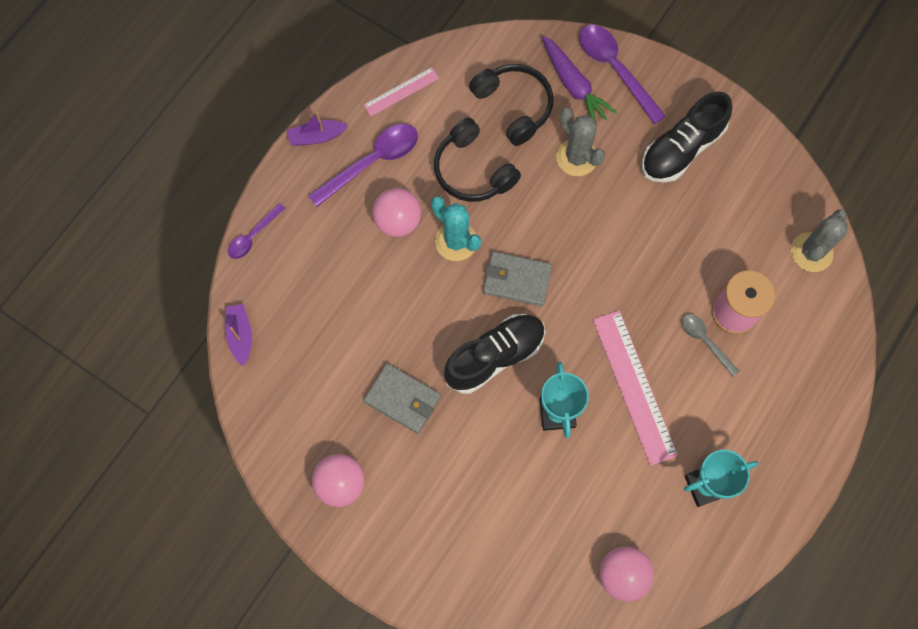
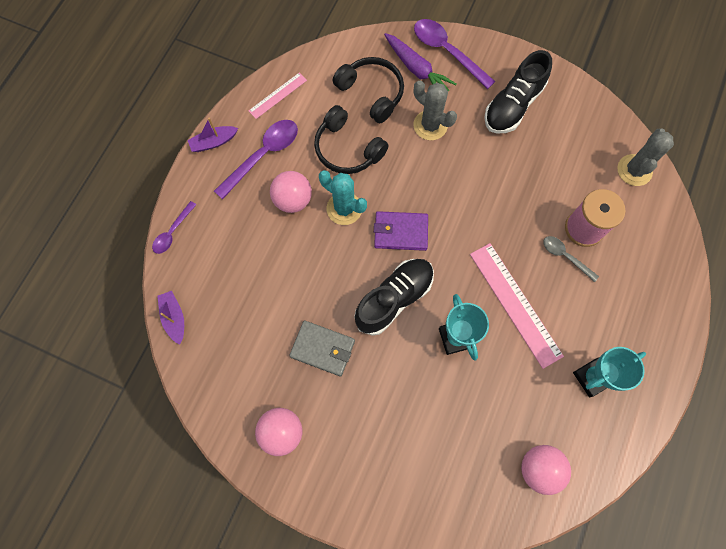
camera: 10 degrees left, 0 degrees up
grey wallet [483,251,552,307] -> purple wallet [374,211,428,251]

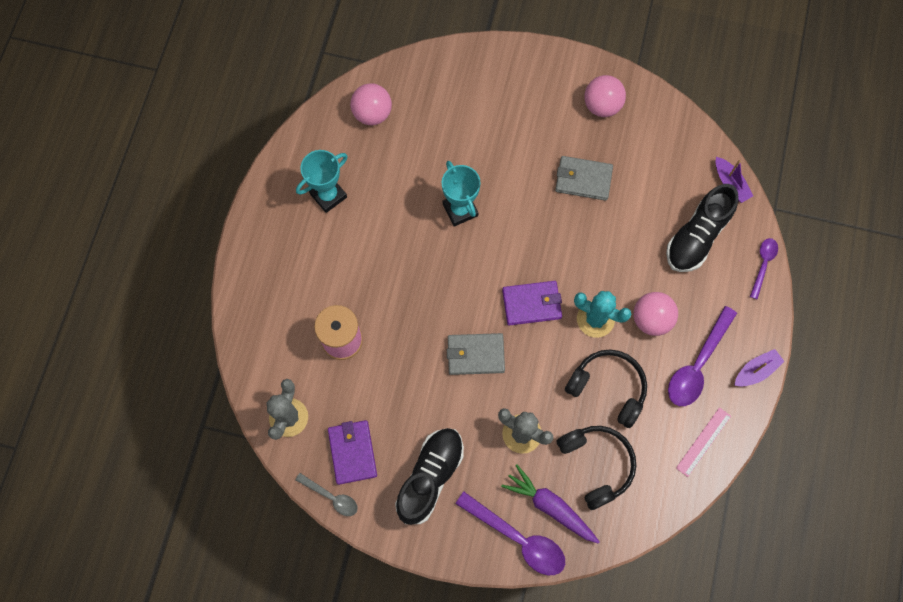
camera: 170 degrees right, 0 degrees up
black headphones [333,57,404,123] -> black headphones turned 150 degrees counterclockwise [557,426,636,510]
black shoe [354,259,434,336] -> black shoe moved to [666,184,739,272]
pink ruler [470,243,564,369] -> none
grey spoon [543,236,599,282] -> grey spoon moved to [295,473,358,516]
none -> purple wallet [328,420,377,485]
none -> grey wallet [447,333,505,375]

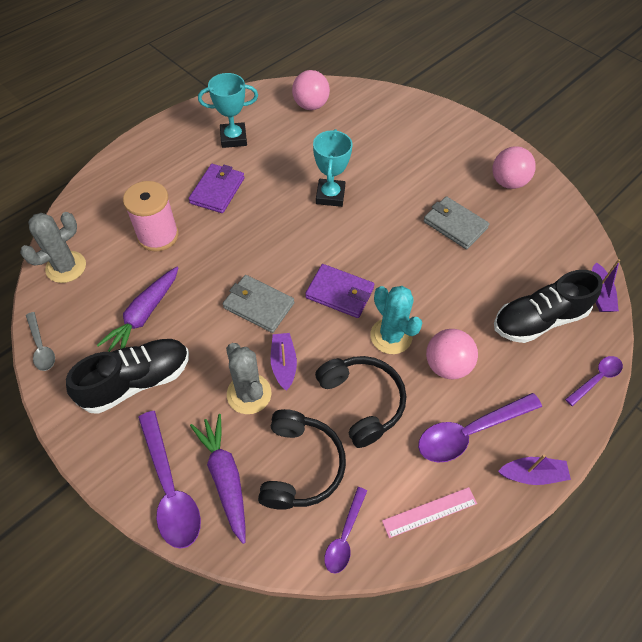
camera: 30 degrees right, 15 degrees down
purple wallet [328,420,377,485] -> purple wallet moved to [189,164,245,213]
none -> purple carrot [97,267,179,352]
none -> purple boat [271,333,297,391]
none -> purple spoon [324,487,367,573]

